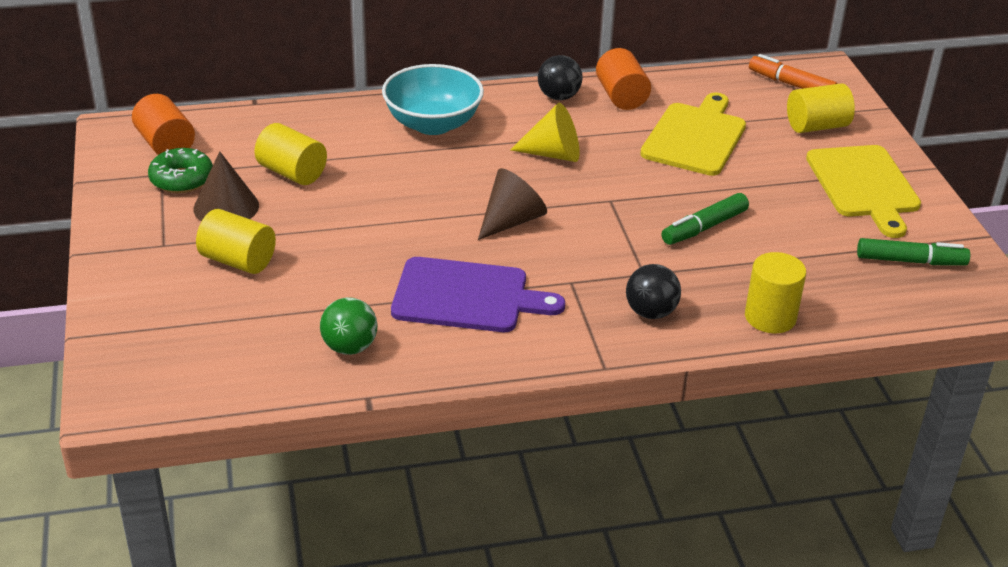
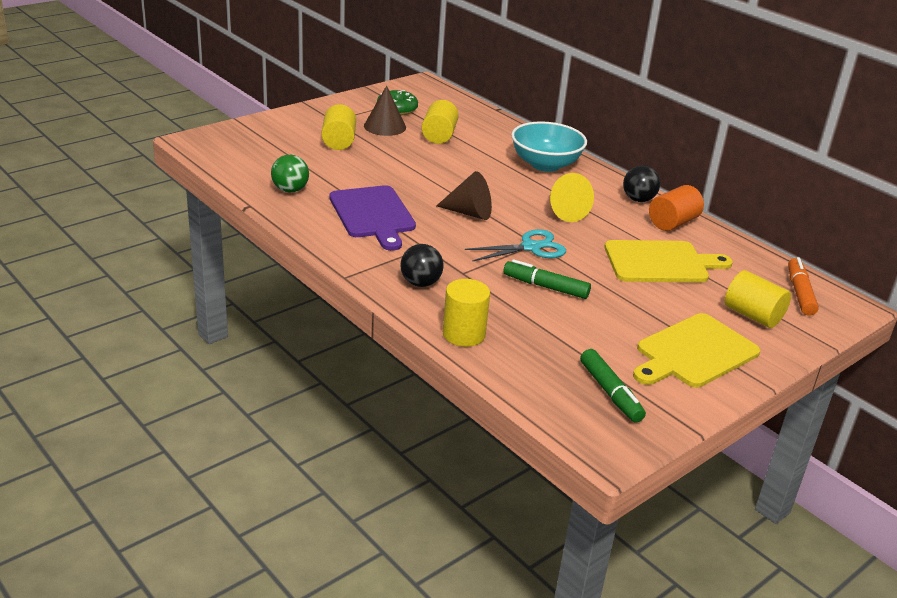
camera: 60 degrees right, 5 degrees down
orange cylinder [132,94,195,155] -> none
none -> turquoise scissors [465,229,566,261]

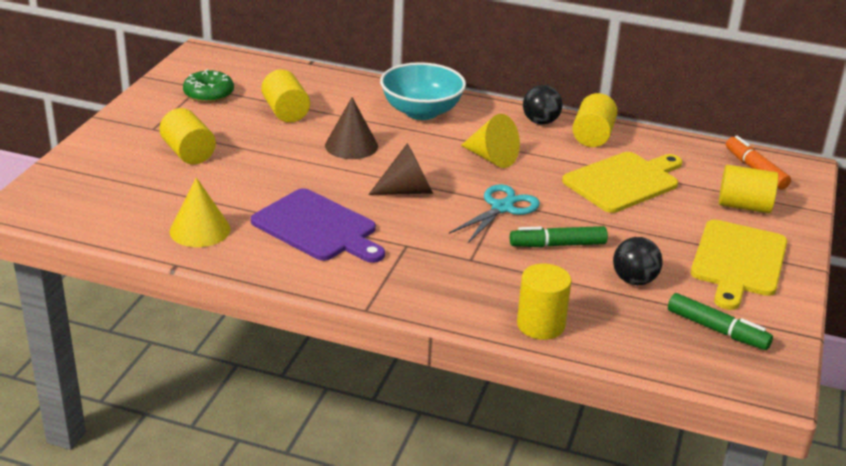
camera: 30 degrees left, 0 degrees up
green ball [271,155,309,192] -> yellow cone [170,177,231,247]
brown cone [364,86,406,136] -> brown cone moved to [325,97,378,159]
black ball [400,244,444,287] -> black ball moved to [613,237,663,285]
orange cylinder [649,185,704,231] -> yellow cylinder [572,93,618,147]

